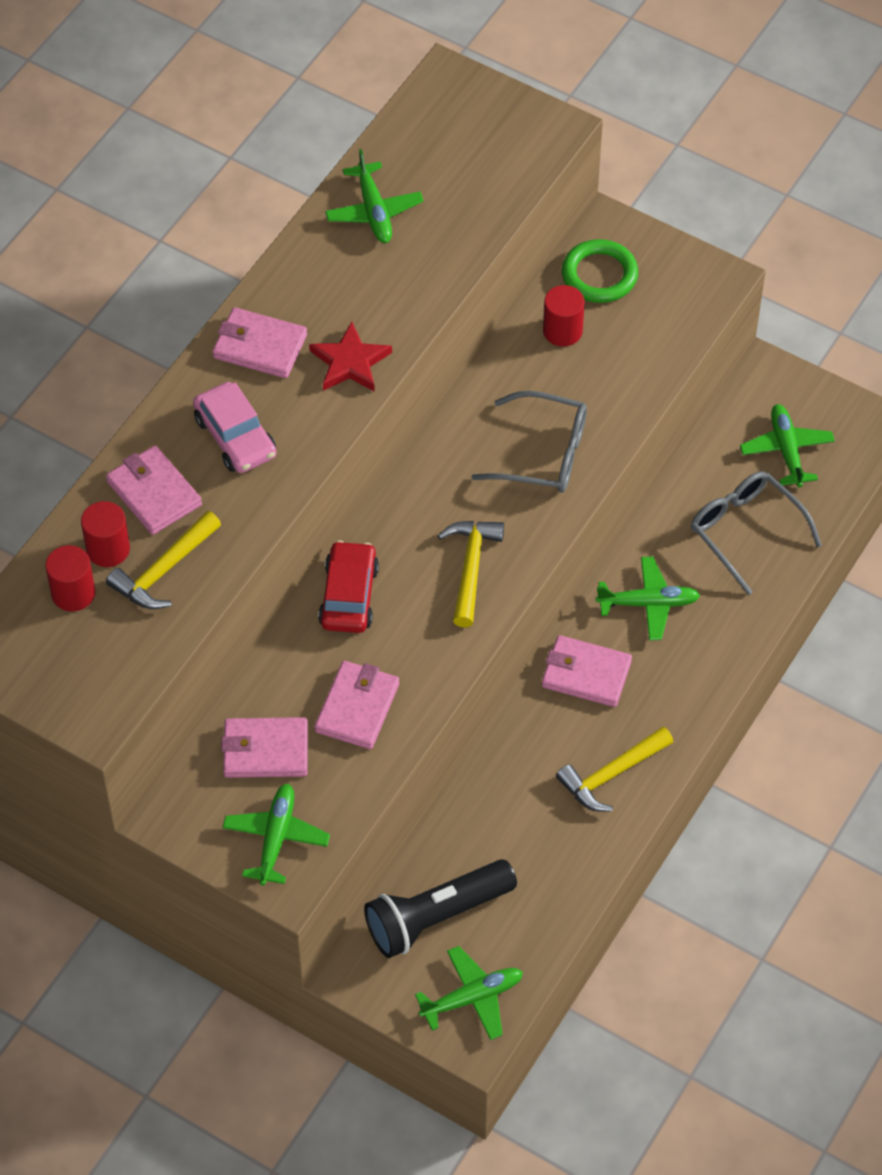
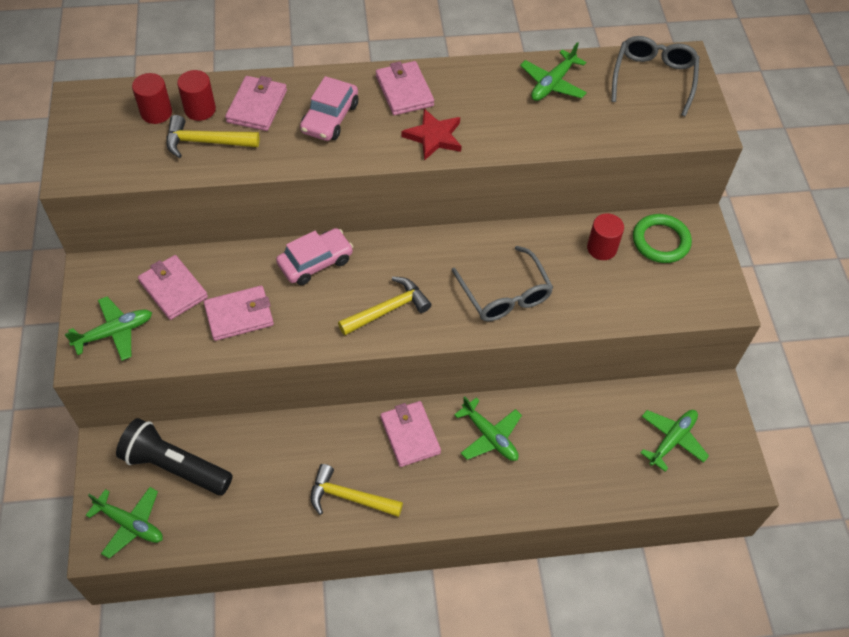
camera: 50 degrees right, 0 degrees up
red car [318,540,379,633] -> pink car [276,228,353,285]
grey glasses [691,471,822,595] -> grey glasses moved to [611,36,699,116]

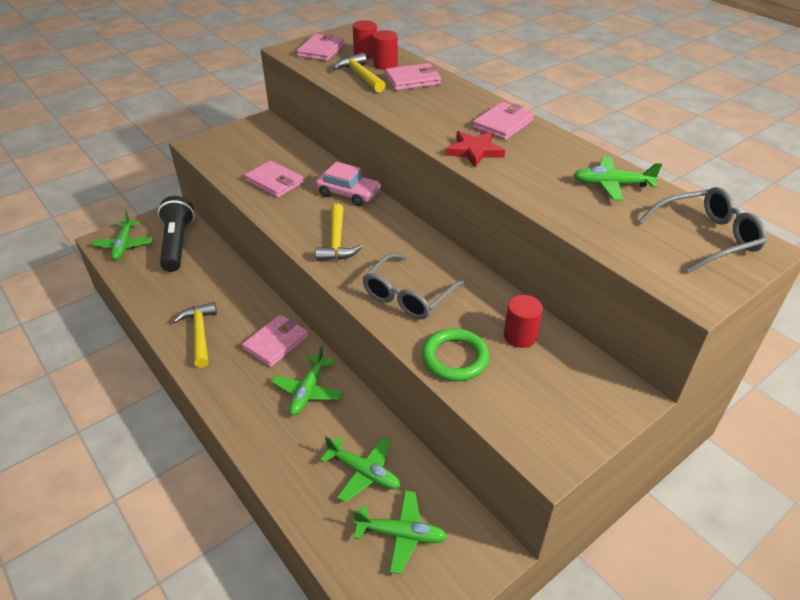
camera: 60 degrees right, 15 degrees down
green plane [65,297,152,361] -> green plane moved to [320,436,400,503]
pink wallet [138,255,208,320] -> pink wallet moved to [297,33,345,61]
pink car [300,76,358,141] -> none
yellow hammer [338,277,431,335] -> yellow hammer turned 60 degrees clockwise [316,204,362,261]
green ring [633,214,692,263] -> green ring moved to [422,329,489,381]

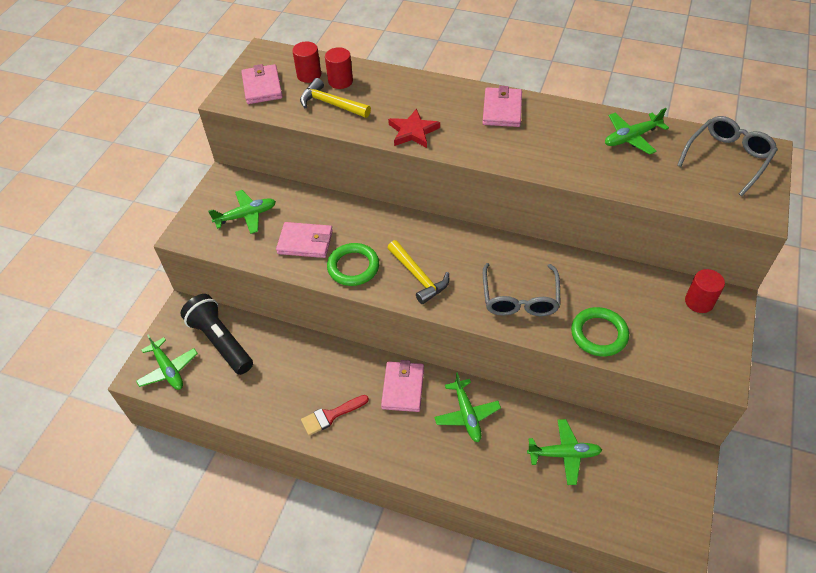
camera: 30 degrees left, 10 degrees up
yellow hammer [173,302,217,368] -> red brush [301,395,369,436]
pink car [316,162,381,206] -> none
green plane [353,490,447,574] -> green plane moved to [208,190,276,234]
pink wallet [385,63,441,90] -> none
red star [445,131,505,168] -> red star moved to [388,108,440,148]
red cylinder [504,295,543,348] -> red cylinder moved to [685,269,725,313]
none -> green ring [327,243,379,286]

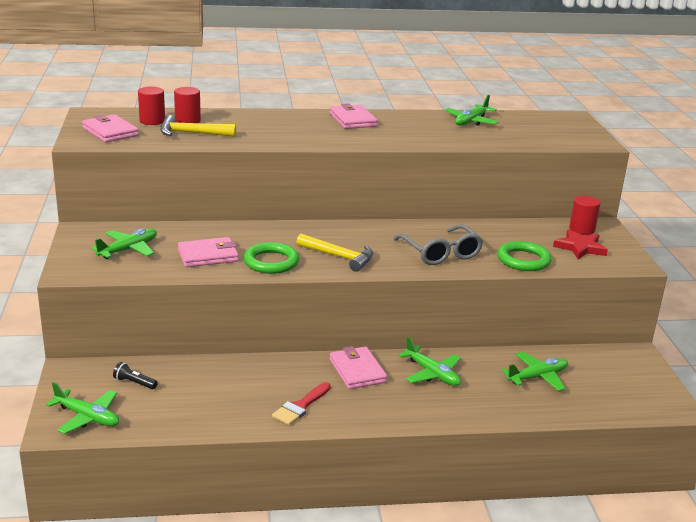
camera: 30 degrees left, 25 degrees down
black flashlight [181,294,253,375] -> black flashlight [113,362,158,389], size x0.42
red star [388,108,440,148] -> red star moved to [553,229,608,259]
grey glasses [677,116,778,196] -> none

